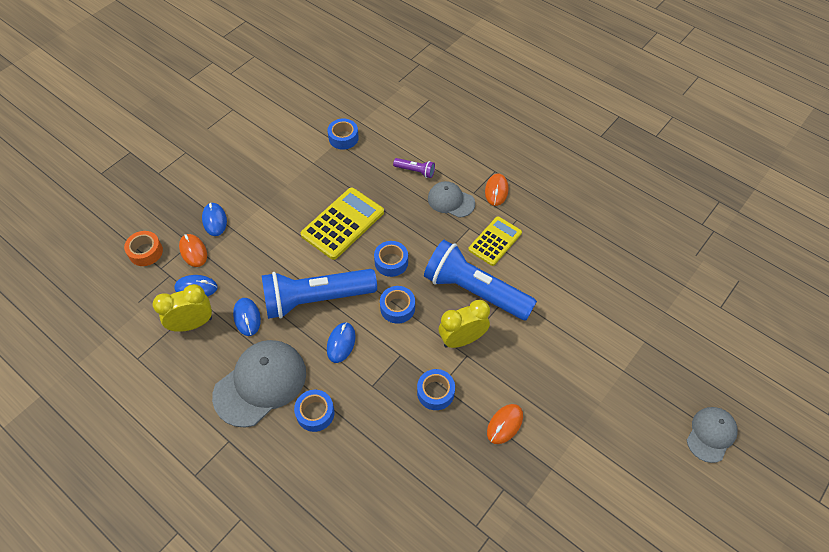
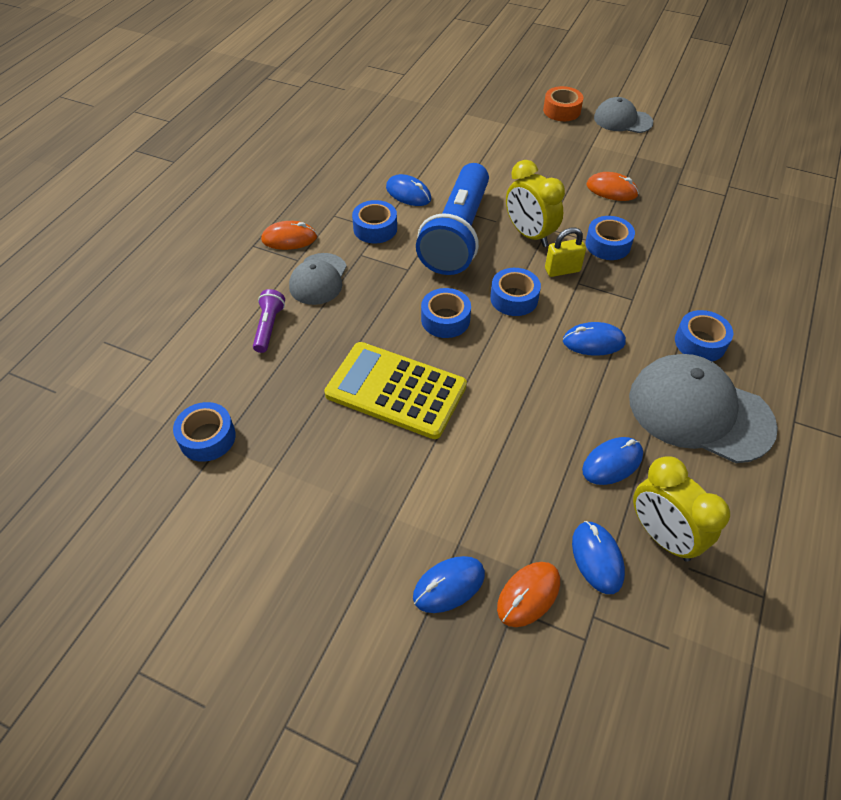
camera: 105 degrees left, 5 degrees down
orange tape [124,231,163,266] -> orange tape moved to [543,86,583,121]
blue flashlight [261,269,377,319] -> none
yellow calculator [468,216,522,266] -> blue tape [352,200,397,243]
grey cap [687,407,738,463] -> grey cap moved to [594,97,653,133]
none -> blue mouse [386,174,431,206]
none -> yellow padlock [545,228,586,277]

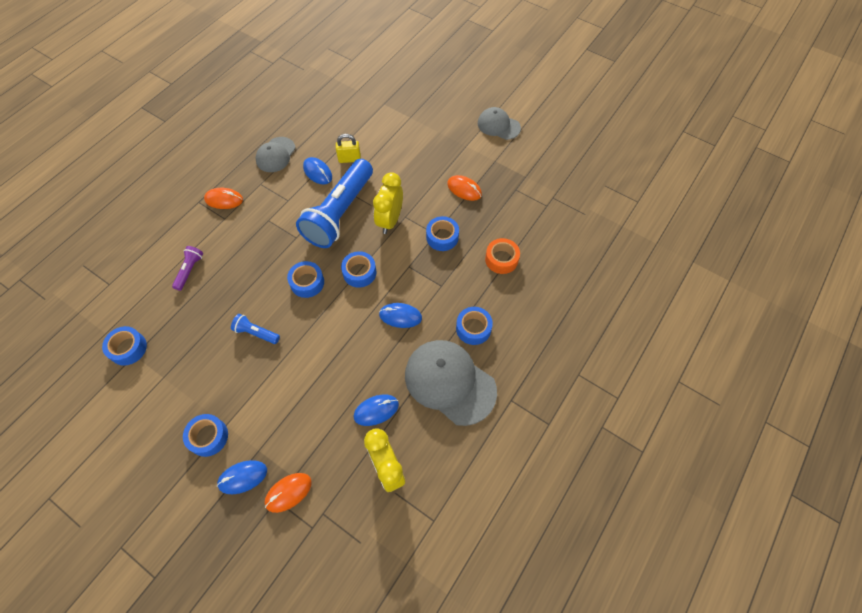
camera: 10 degrees right, 10 degrees up
grey cap [289,253,347,305] -> grey cap moved to [256,137,296,172]
yellow calculator [324,342,467,439] -> blue flashlight [231,314,280,344]
blue tape [352,200,397,243] -> blue tape moved to [183,414,228,457]
yellow clock [506,160,565,247] -> yellow clock turned 45 degrees clockwise [373,172,403,234]
orange tape [543,86,583,121] -> orange tape moved to [485,238,520,274]
yellow padlock [545,228,586,277] -> yellow padlock moved to [336,134,361,163]
blue mouse [572,521,625,594] -> none

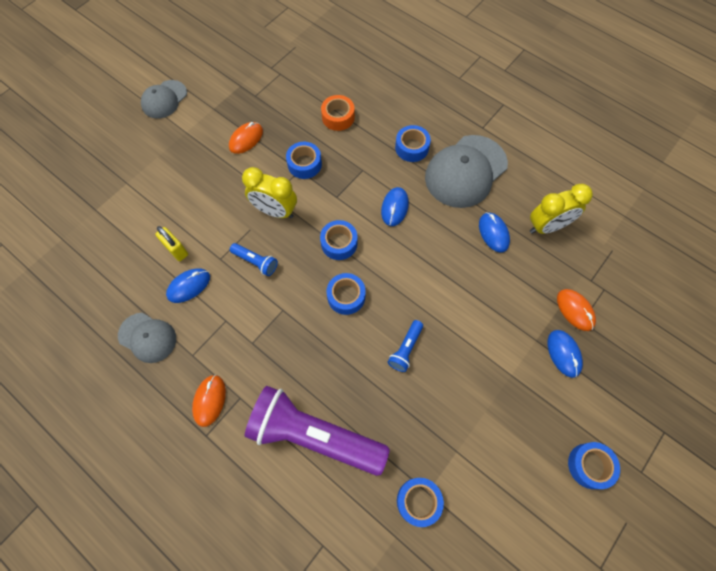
camera: 85 degrees left, 5 degrees up
purple flashlight [172,246,203,291] -> purple flashlight [245,386,390,476], size x2.41
blue tape [183,414,228,457] -> blue tape moved to [568,442,620,489]
blue flashlight [296,159,373,248] -> blue flashlight [230,243,278,276], size x0.42
yellow padlock [336,134,361,163] -> yellow padlock turned 45 degrees counterclockwise [155,226,188,261]

